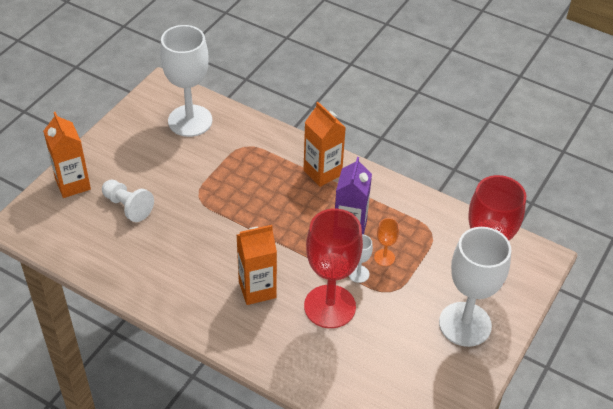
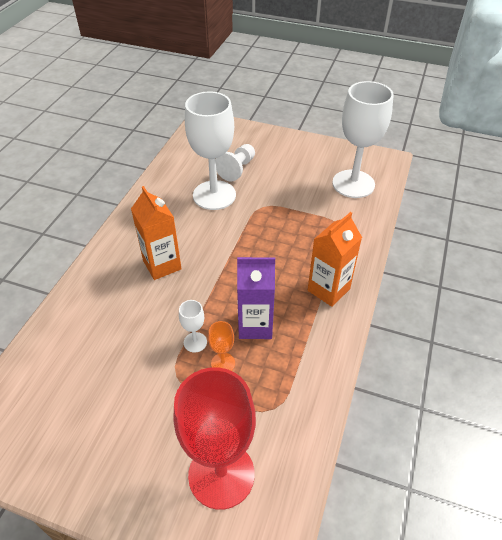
camera: 80 degrees right, 0 degrees up
orange carton [43,112,91,198] -> none
red goblet [304,208,363,328] -> none
white goblet [439,227,511,347] -> white goblet moved to [185,91,236,210]

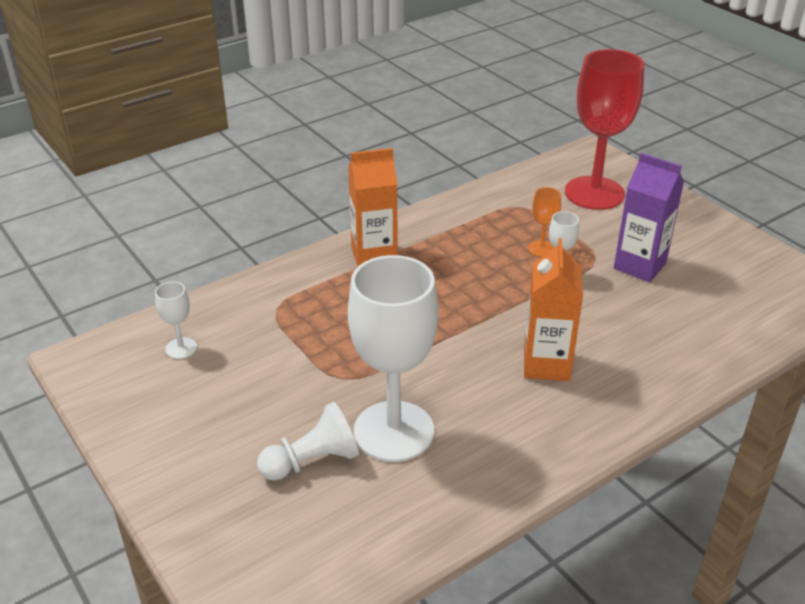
camera: 145 degrees left, 10 degrees down
purple carton [237,257,275,339] -> purple carton moved to [614,153,684,282]
white goblet [332,81,394,198] -> white goblet [155,281,197,359], size x0.42

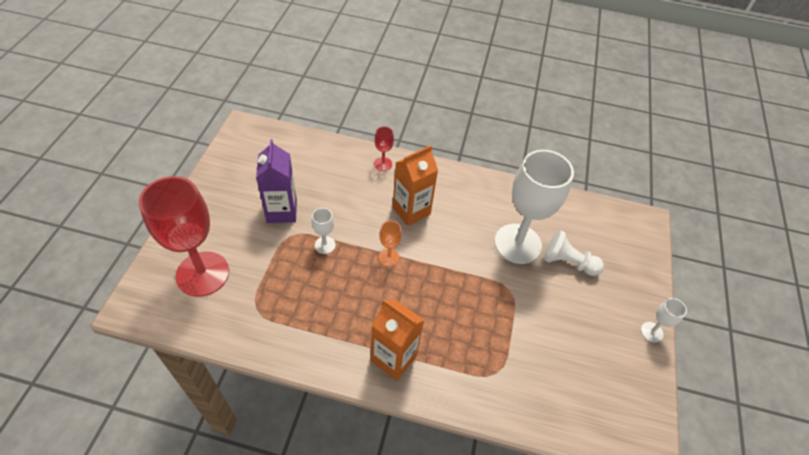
camera: 135 degrees left, 15 degrees up
white goblet [155,281,197,359] -> white goblet moved to [641,298,687,342]
orange goblet [528,187,561,257] -> orange goblet moved to [379,221,402,267]
none -> red goblet [374,126,394,171]

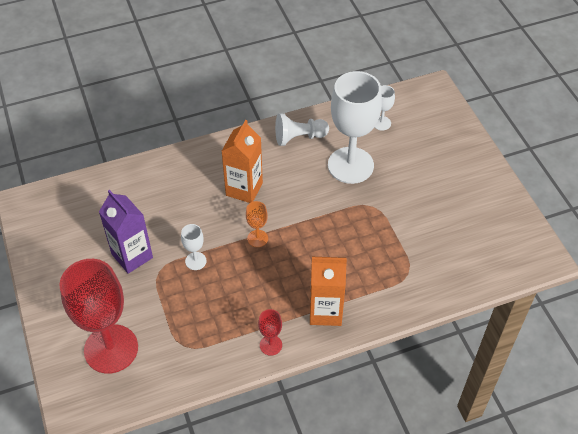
camera: 30 degrees left, 0 degrees up
red goblet [374,126,394,171] -> red goblet moved to [258,309,282,356]
white pawn [543,230,604,276] -> white pawn moved to [275,113,329,146]
white goblet [641,298,687,342] -> white goblet moved to [374,85,395,130]

